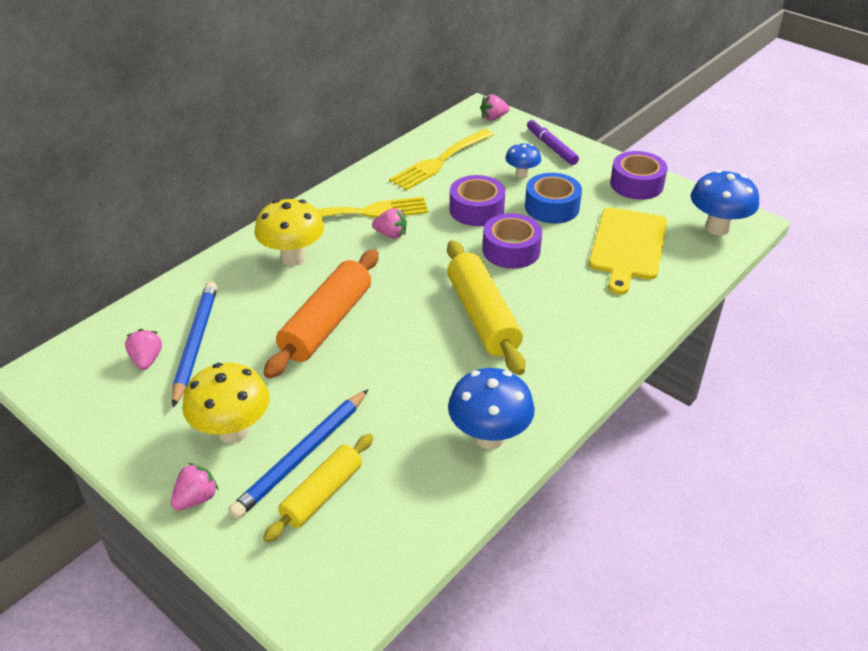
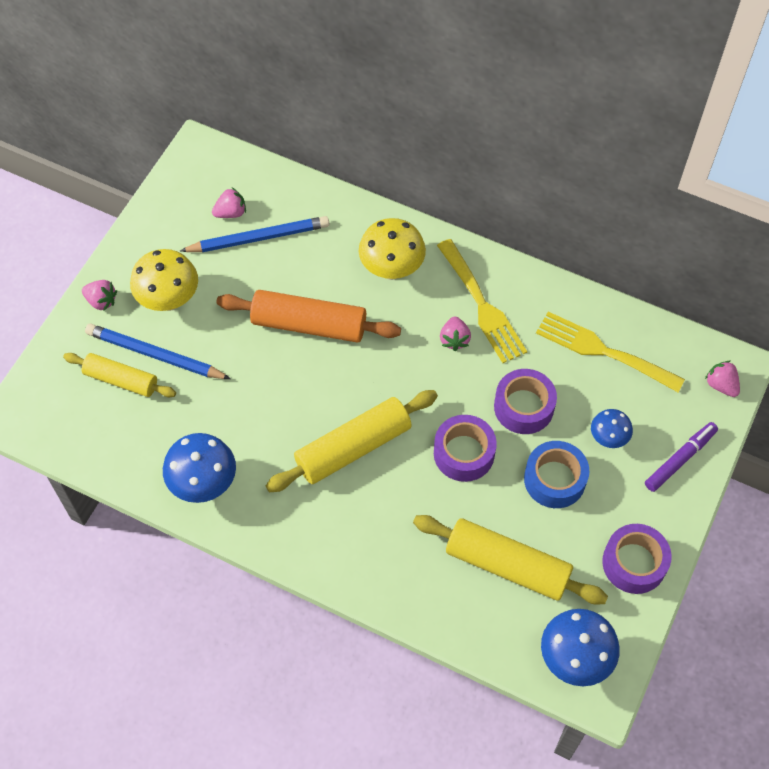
camera: 75 degrees right, 20 degrees up
yellow cutting board [589,207,667,295] -> yellow rolling pin [413,515,608,605]

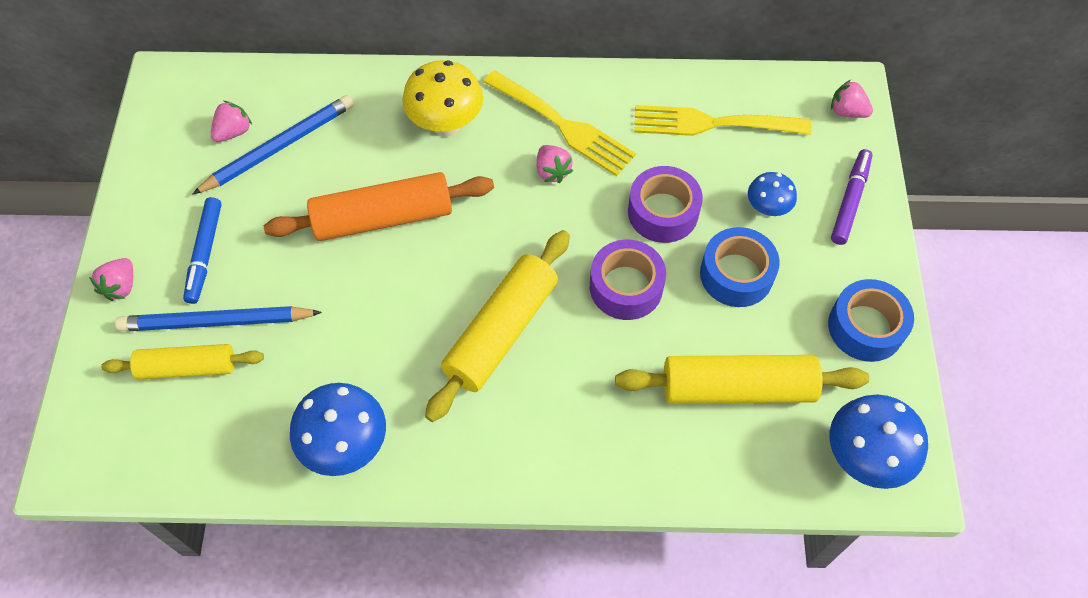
camera: 25 degrees left, 0 degrees up
pink strawberry [82,280,117,311] -> pink strawberry turned 105 degrees clockwise [89,258,133,301]
yellow mushroom [130,249,198,311] -> blue marker [183,197,222,304]
purple tape [602,524,672,594] -> blue tape [828,279,914,362]

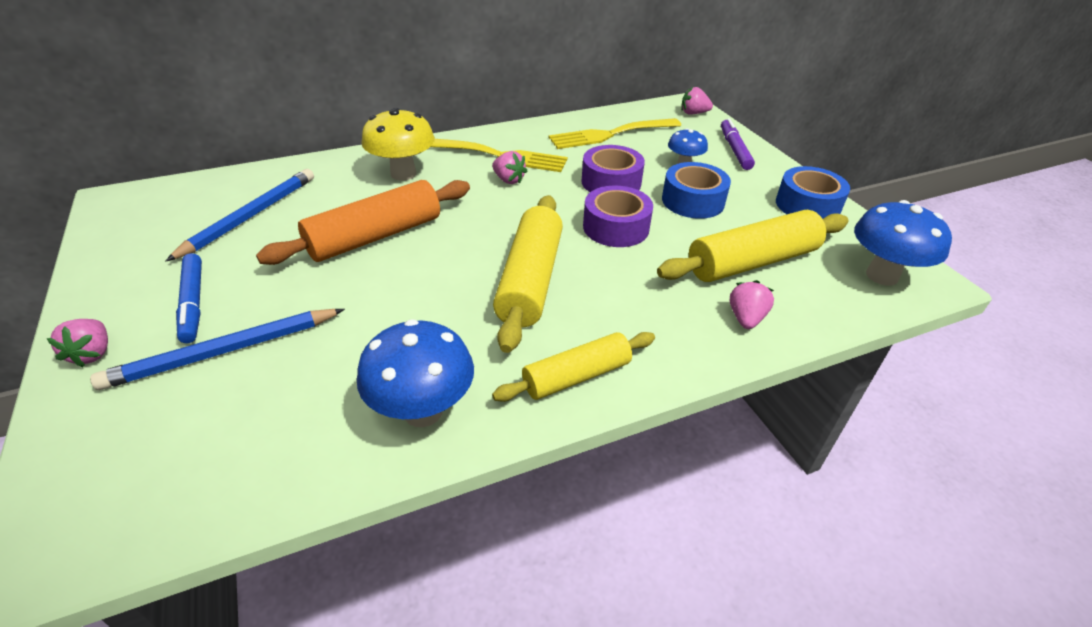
camera: 25 degrees left, 20 degrees down
yellow rolling pin [101,344,264,380] -> yellow rolling pin moved to [492,332,655,402]
pink strawberry [211,101,252,142] -> pink strawberry moved to [730,280,774,329]

